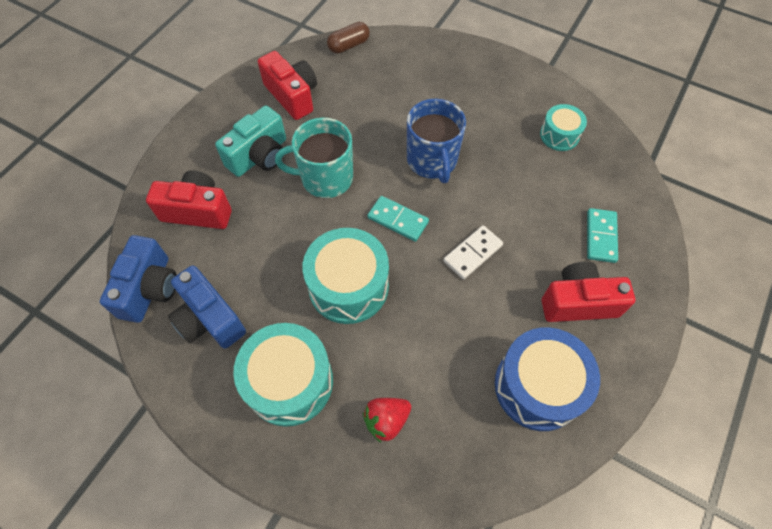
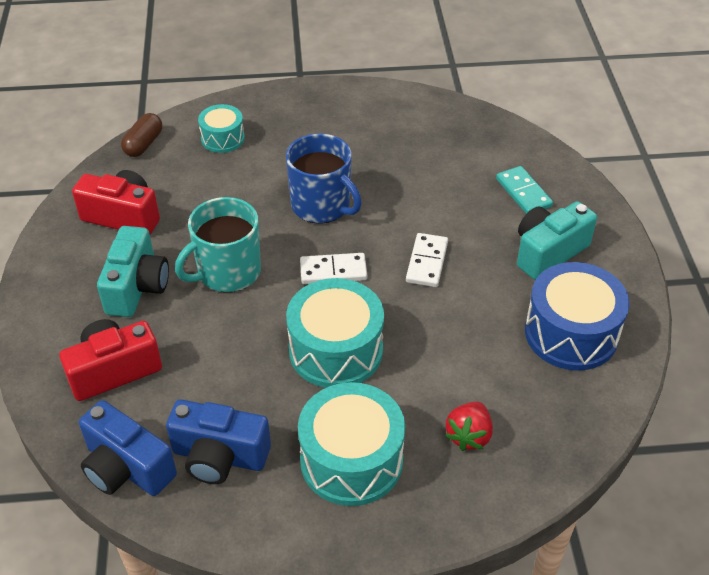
camera: 35 degrees left, 15 degrees down
blue camera [100,235,177,323] -> blue camera turned 150 degrees clockwise [79,400,177,496]
turquoise domino [367,196,429,242] -> white domino [300,253,367,284]
turquoise drum [540,104,587,151] -> turquoise drum moved to [198,104,245,153]
red camera [542,261,635,322] -> turquoise camera [517,201,597,280]

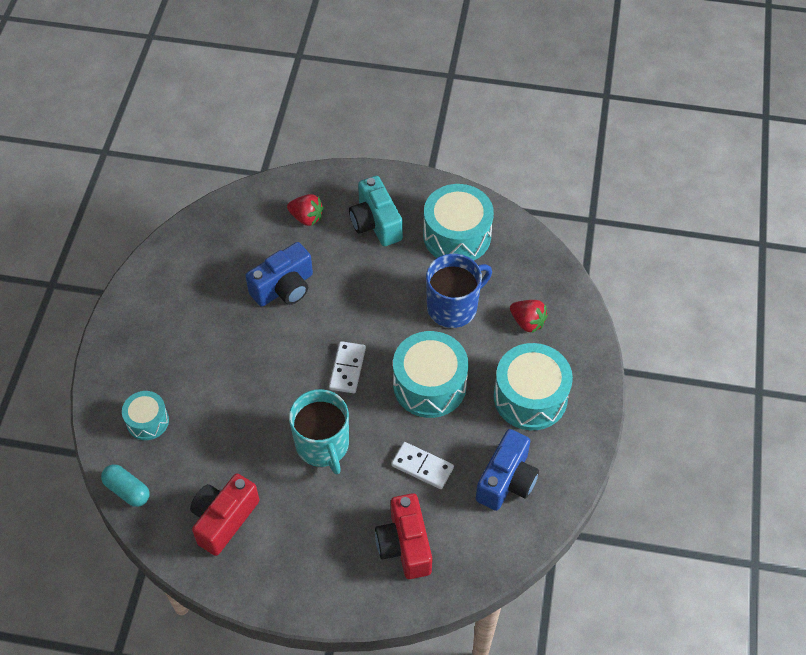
camera: 75 degrees left, 10 degrees up
blue camera [79,400,177,496] -> blue camera moved to [245,242,313,307]
turquoise camera [97,226,169,317] -> none
brown capsule [121,113,162,157] -> turquoise capsule [101,464,150,507]
blue mug [286,134,362,224] -> blue mug moved to [426,254,492,328]
white domino [406,233,448,287] -> white domino moved to [391,442,454,489]
turquoise domino [496,166,553,214] -> red strawberry [287,194,324,226]
blue drum [525,262,629,371] -> turquoise drum [423,184,494,261]

